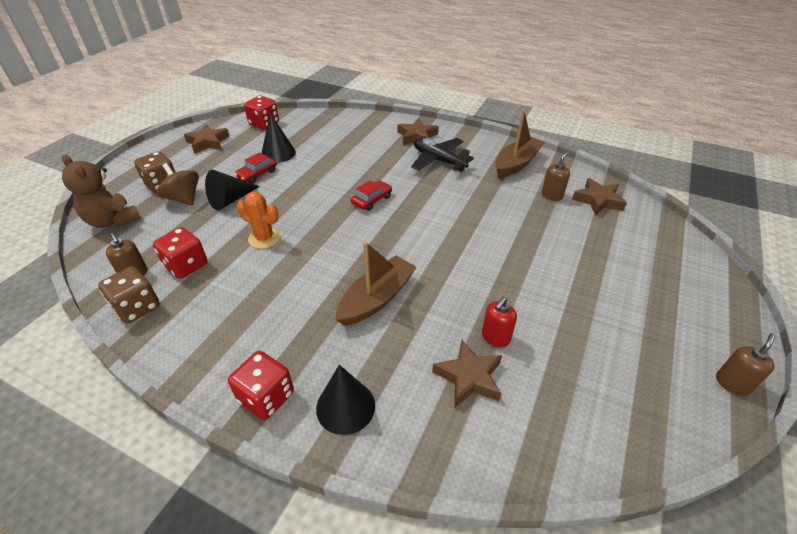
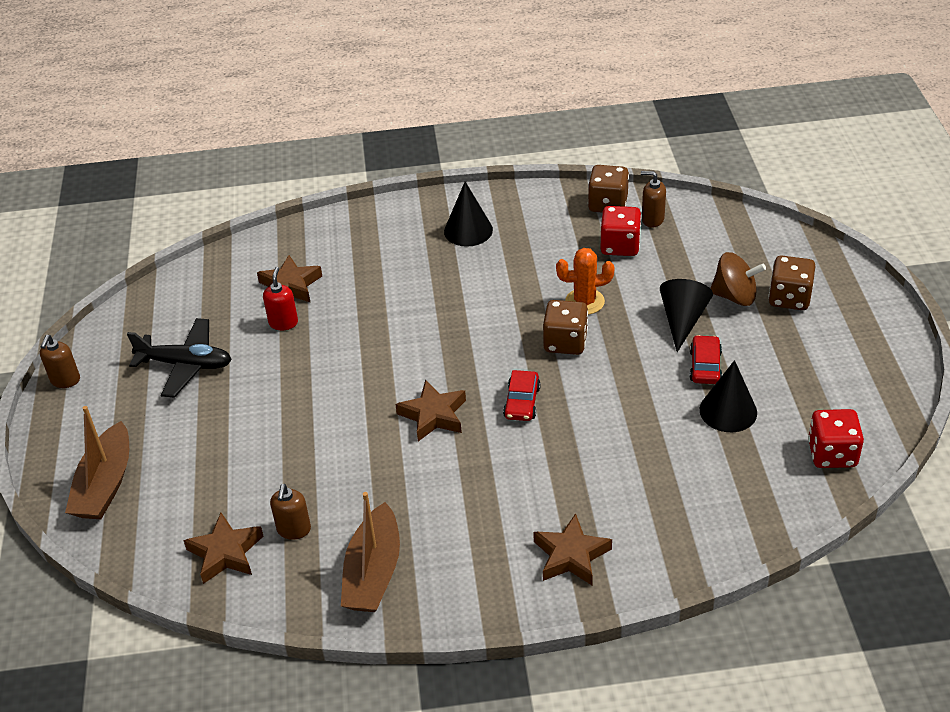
camera: 150 degrees right, 0 degrees up
brown teddy bear [62,155,141,228] -> none
brown star [184,124,230,154] -> brown star moved to [395,379,466,441]
red dice [228,351,294,420] -> none
black cone [316,365,375,435] -> black cone moved to [444,182,493,247]
brown boat [336,241,417,326] -> brown boat moved to [65,406,129,519]
black plane [411,138,474,172] -> black plane moved to [127,318,232,398]
none -> brown dice [543,300,588,355]

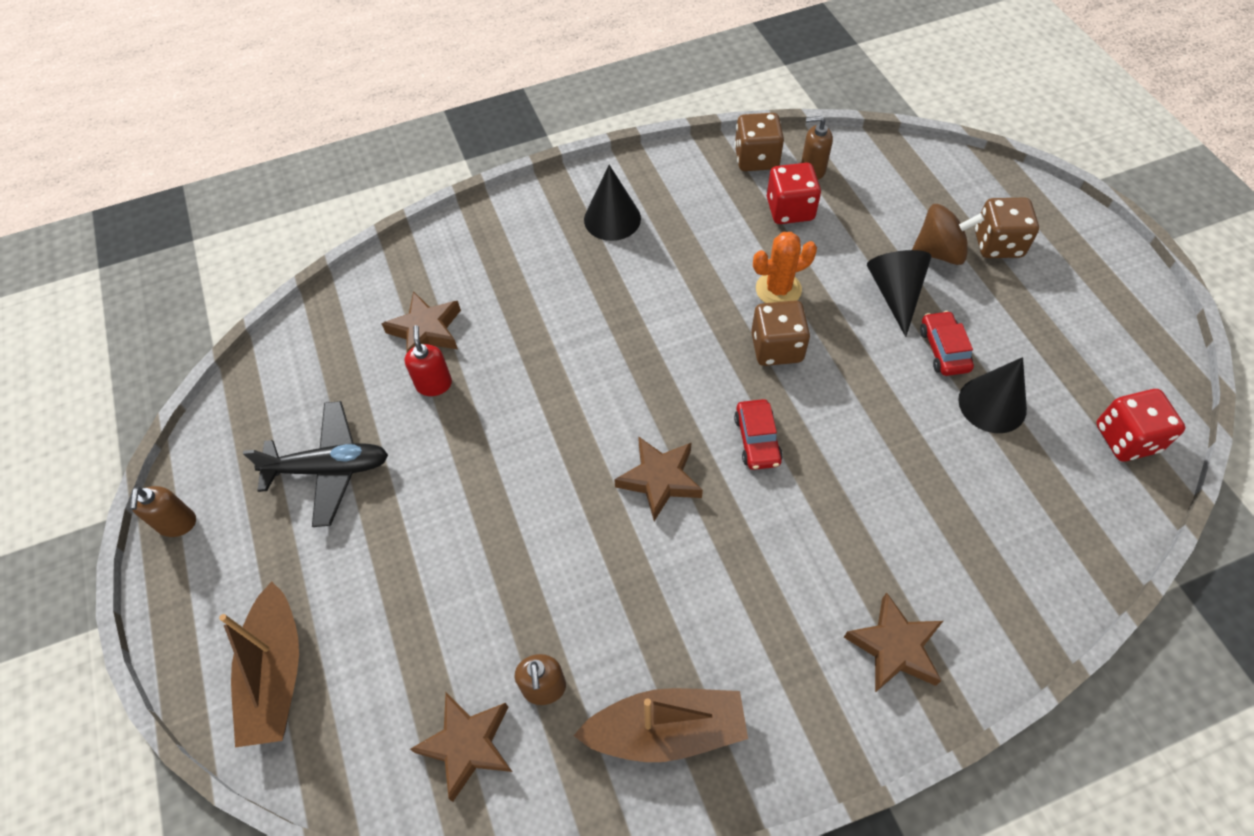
camera: 15 degrees left, 15 degrees up
brown boat [341,492,400,612] -> brown boat turned 90 degrees counterclockwise [573,688,748,762]

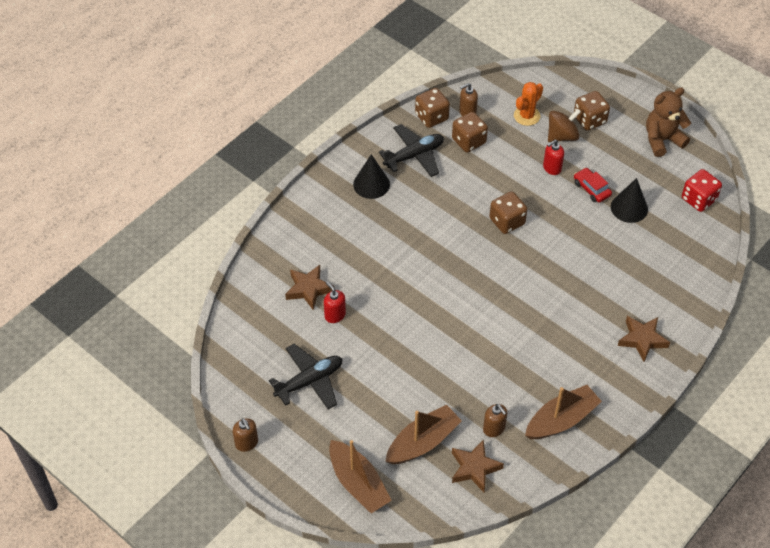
camera: 30 degrees left, 5 degrees down
brown star [614,436,703,521] -> none
red car [734,399,783,470] -> none
orange cactus [753,232,817,303] -> orange cactus moved to [514,82,543,126]
red dice [767,163,821,224] -> brown dice [452,112,488,153]
black cone [867,250,932,337] -> red soap dispenser [543,140,564,175]
none -> black plane [379,124,444,177]
none -> brown boat [385,405,462,464]
none -> brown teddy bear [646,87,691,157]

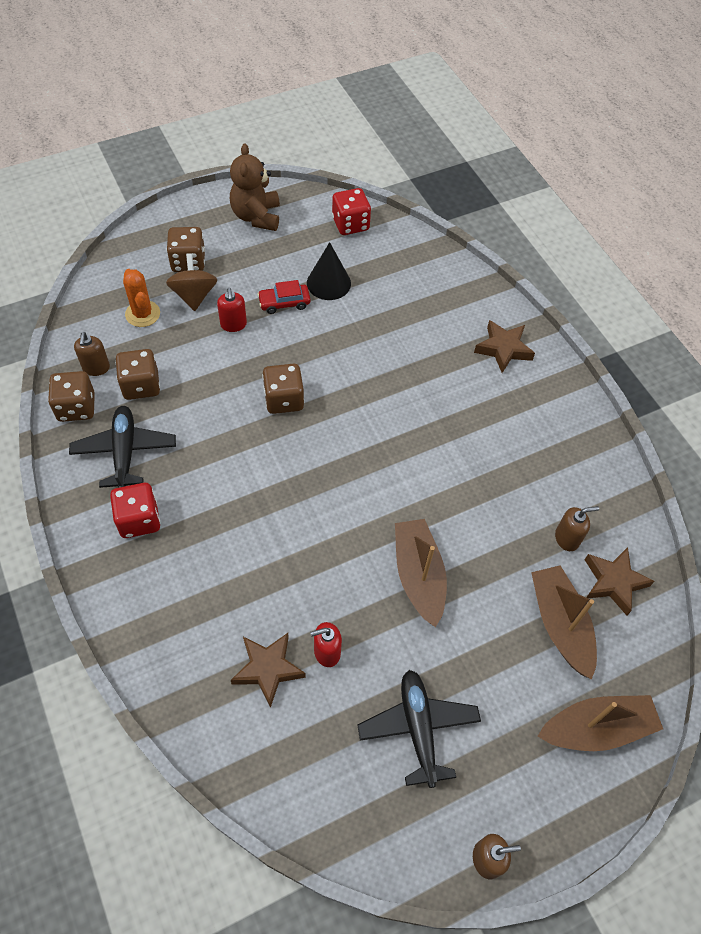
camera: 70 degrees left, 5 degrees up
black cone [353,154,390,199] -> red dice [110,483,160,538]
brown boat [525,385,602,439] -> brown boat moved to [395,519,447,627]

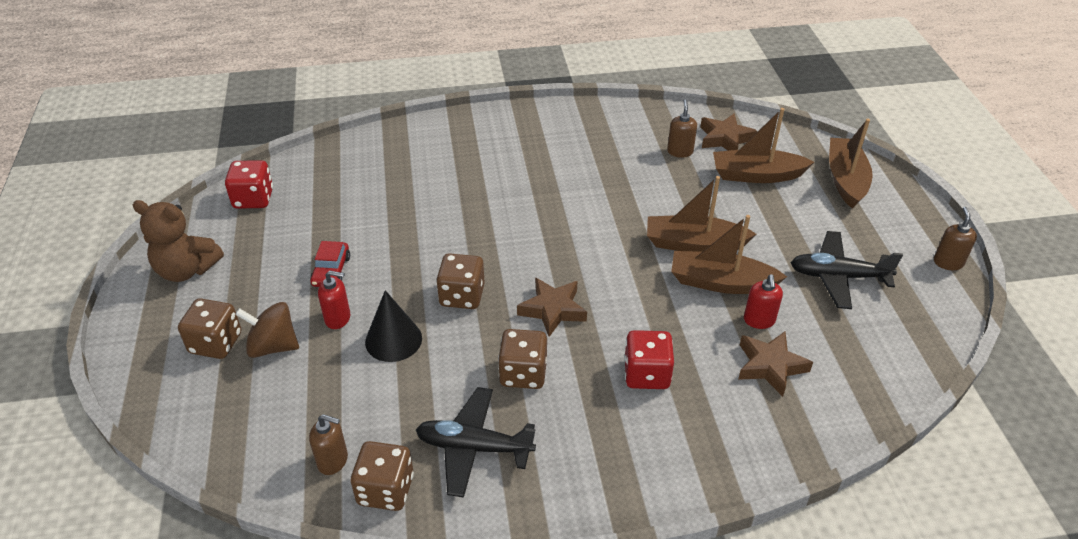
camera: 70 degrees left, 15 degrees down
red dice [110,483,160,538] -> red dice moved to [624,330,674,389]
brown dice [115,349,160,400] -> brown dice moved to [498,329,547,389]
orange cactus [123,269,160,327] -> none
black cone [307,242,351,300] -> black cone moved to [365,290,422,362]
brown star [474,320,535,373] -> brown star moved to [517,278,587,337]
none -> brown boat [671,215,787,294]

